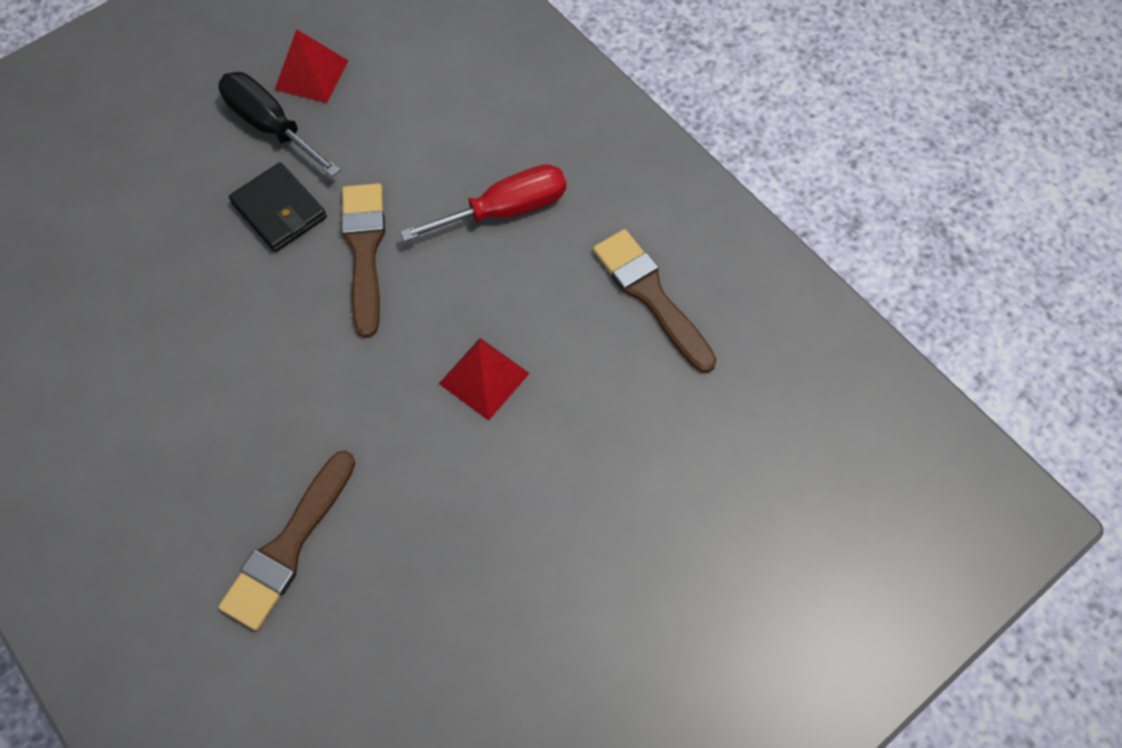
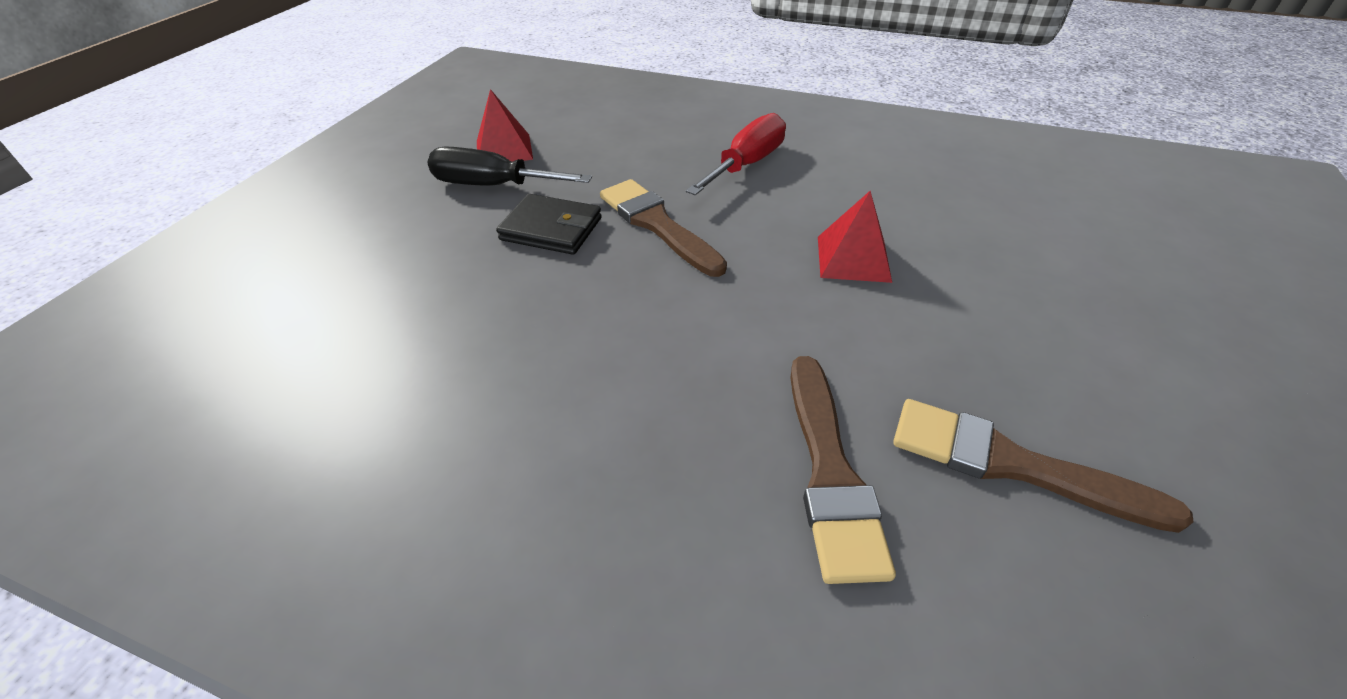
camera: 30 degrees left, 20 degrees down
brown brush [593,229,717,373] -> brown brush moved to [893,399,1193,533]

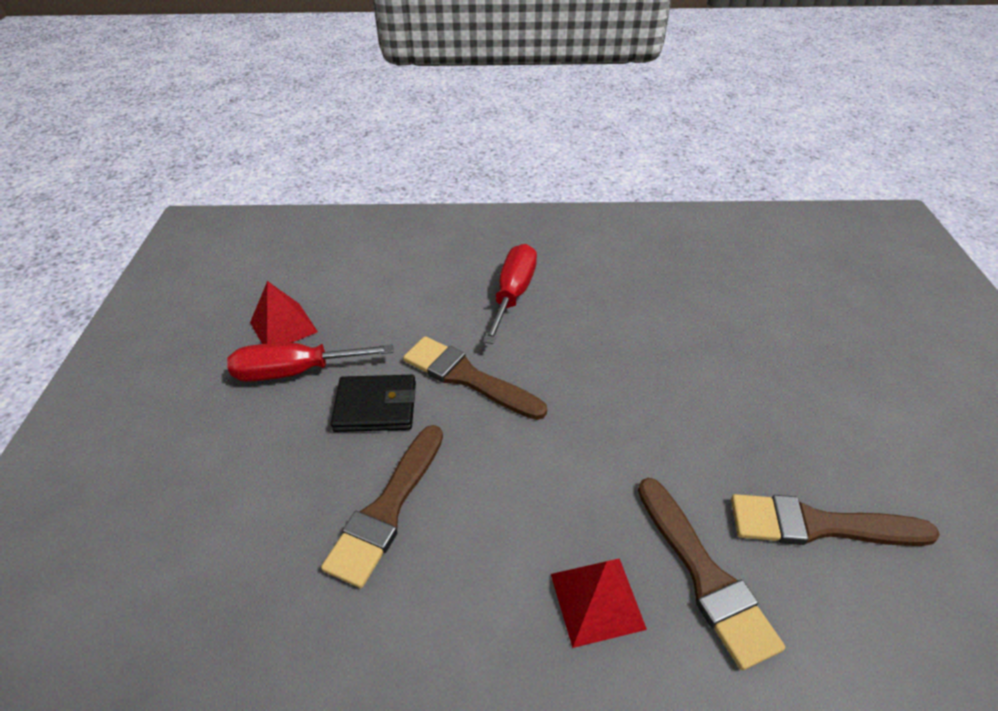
camera: 20 degrees left, 0 degrees up
black screwdriver [427,146,592,186] -> red screwdriver [227,343,393,382]
red pyramid [818,191,892,283] -> red pyramid moved to [551,558,647,648]
none -> brown brush [321,425,443,588]

